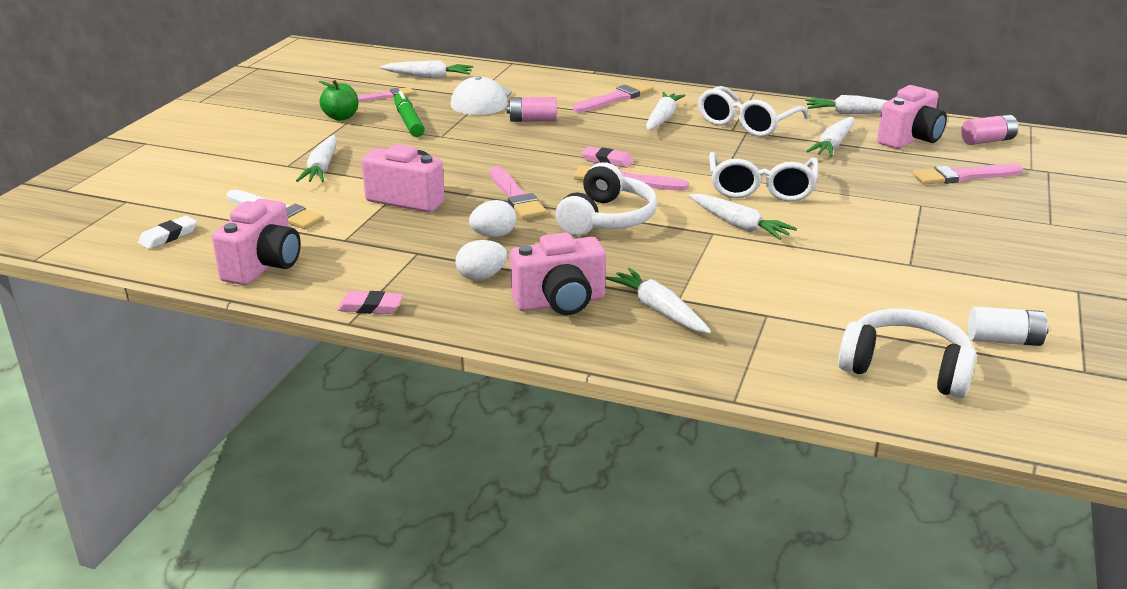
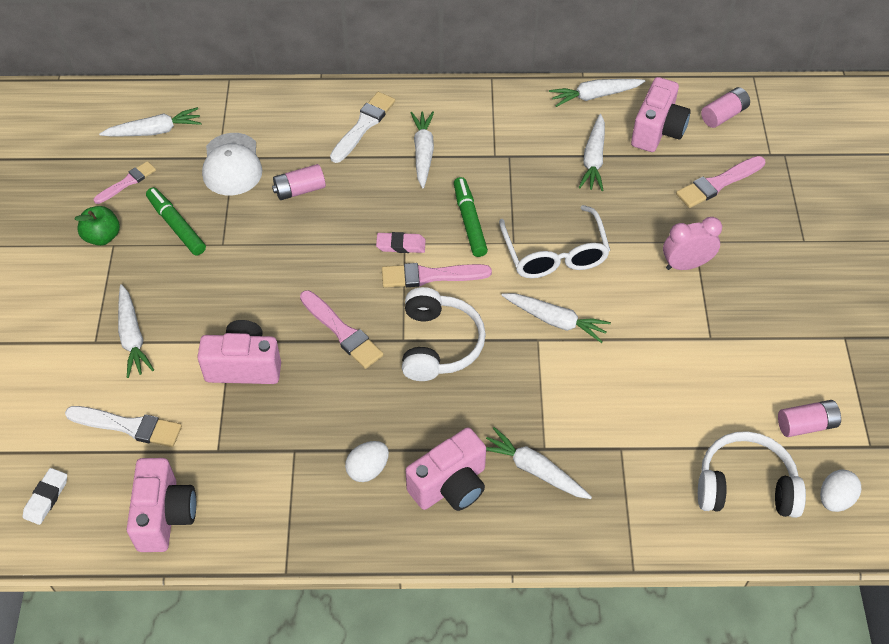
camera: 20 degrees left, 25 degrees up
pink eraser [337,291,403,314] -> none
white egg [469,200,516,237] -> white egg moved to [820,469,861,512]
pink brush [573,82,654,113] -> white brush [330,92,395,163]
white glasses [698,86,809,137] -> none
white battery [968,306,1049,346] -> pink battery [778,400,841,437]
none -> green marker [454,177,488,257]
none -> pink clock [663,217,722,270]

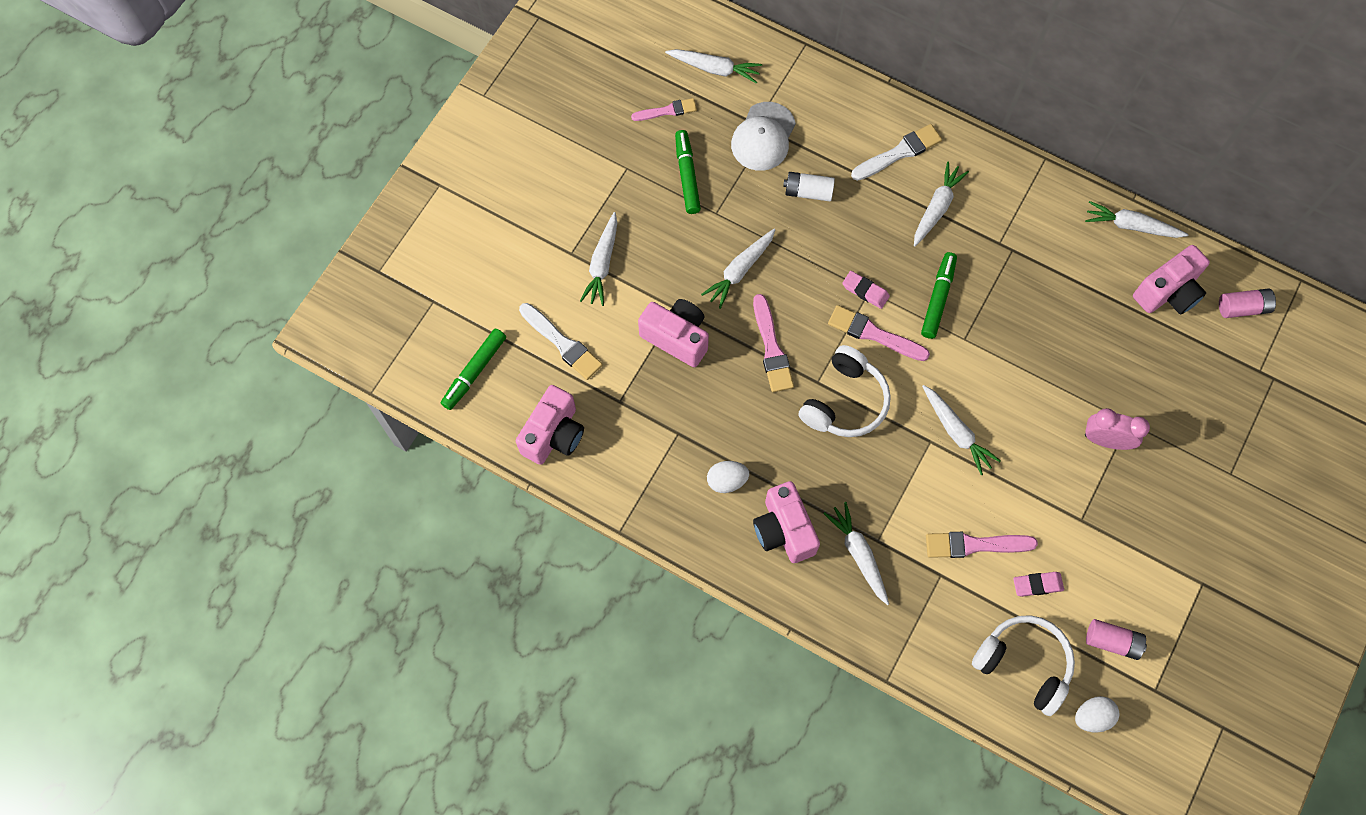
camera: 30 degrees right, 15 degrees up
white eraser [23,468,67,525] -> green marker [441,329,506,410]
green apple [75,206,120,246] -> none
pink battery [272,164,326,200] -> white battery [783,172,835,201]
pink camera [406,427,486,511] -> pink camera turned 75 degrees clockwise [753,481,820,563]
white glasses [499,205,610,278] -> none
white carrot [578,114,605,191] -> white carrot moved to [701,229,776,309]
pink brush [676,156,765,208] -> pink brush moved to [926,532,1038,558]
none -> pink eraser [1013,572,1064,597]

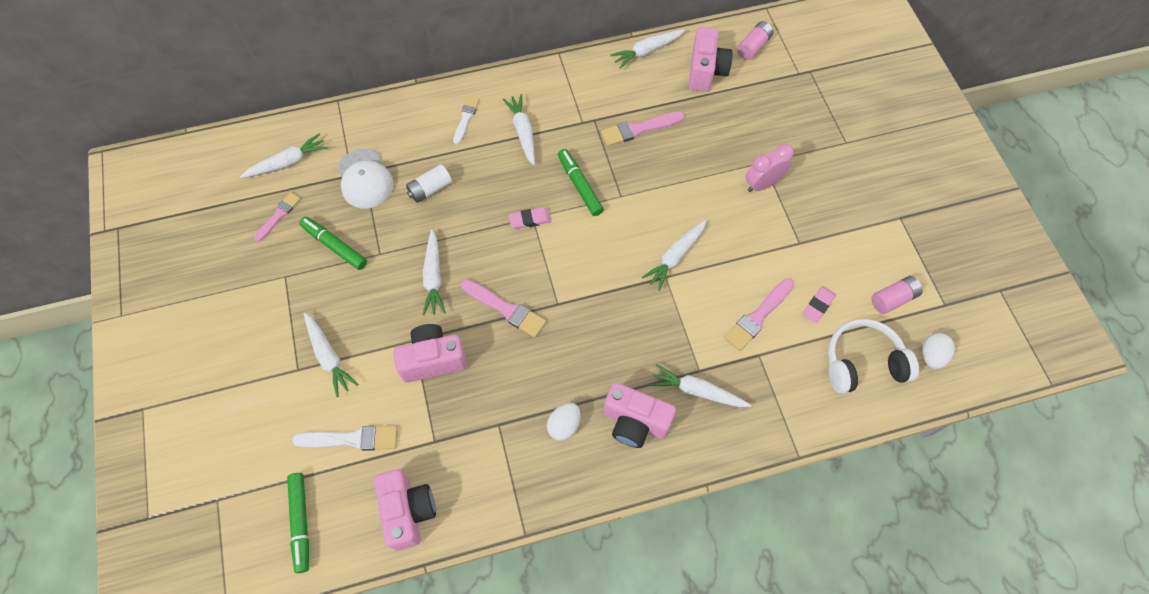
camera: 45 degrees left, 5 degrees down
white headphones [798,345,891,437] -> none
pink brush [828,305,930,361] -> pink brush moved to [601,111,685,146]
white brush [851,124,942,181] -> white brush [453,97,479,145], size x0.67
white carrot [922,385,1001,475] -> white carrot turned 120 degrees clockwise [642,220,707,291]

